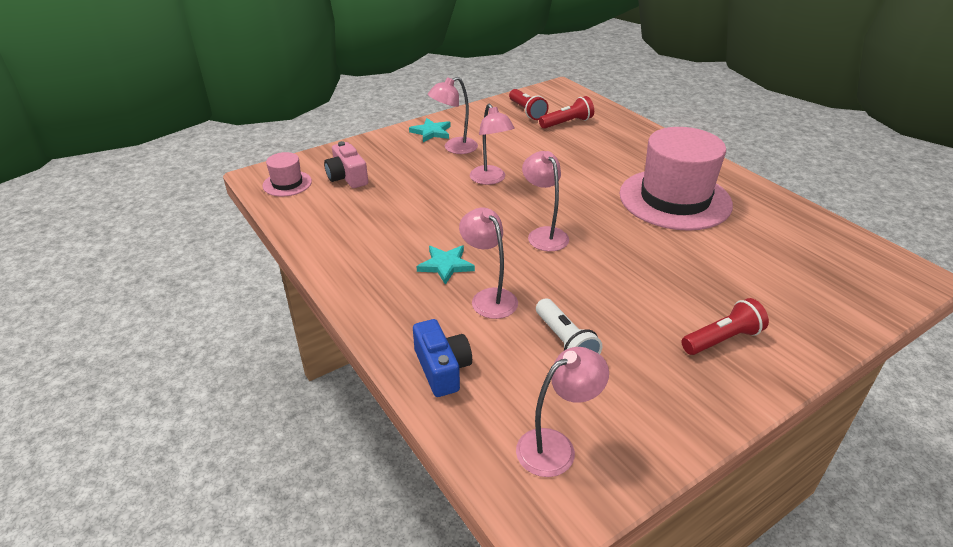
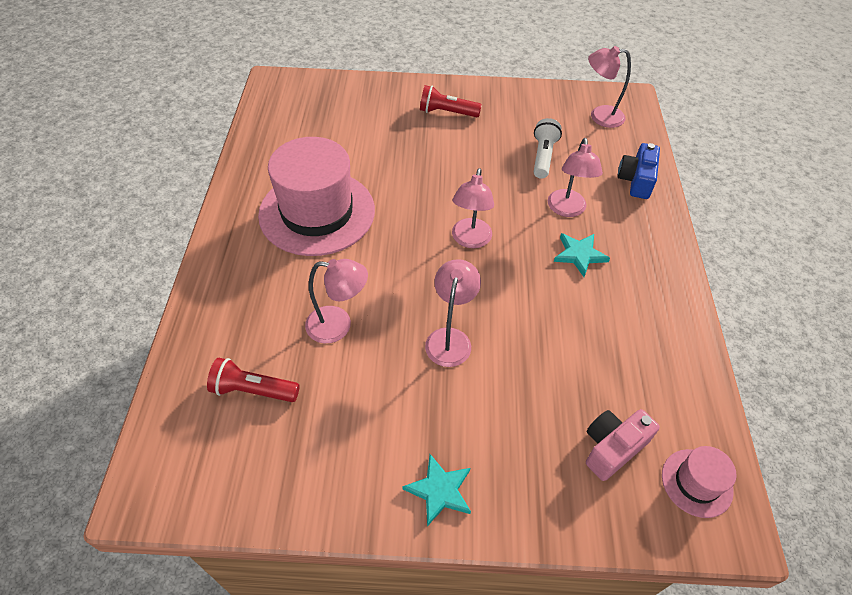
camera: 145 degrees left, 15 degrees up
pink camera [324,141,368,188] -> pink camera turned 135 degrees counterclockwise [586,409,660,481]
pink lamp [428,77,478,154] -> pink lamp moved to [305,259,368,343]
red flashlight [509,89,549,120] -> none

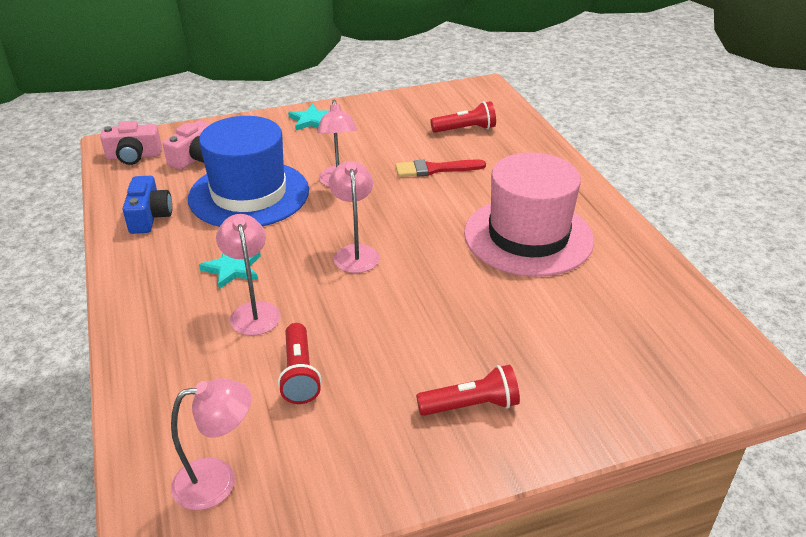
camera: 160 degrees right, 15 degrees down
pink lamp [305,259,368,343] -> red brush [395,159,486,177]
white flashlight [534,118,562,179] -> red flashlight [278,323,322,404]
blue camera [618,143,660,199] -> blue camera moved to [123,176,172,234]
pink hat [662,446,736,518] -> pink camera [100,121,162,165]
none -> blue hat [188,116,309,227]

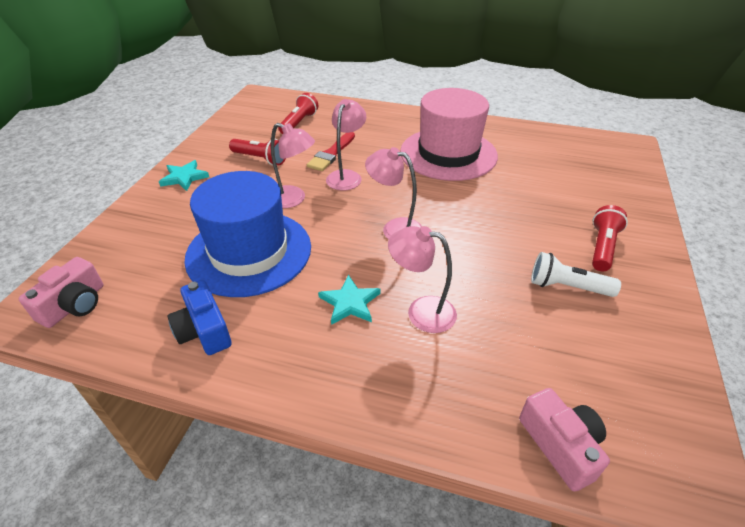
camera: 55 degrees left, 5 degrees up
blue camera [123,176,172,234] -> blue camera turned 150 degrees counterclockwise [168,280,232,355]
pink camera [163,120,210,170] -> pink camera moved to [519,388,610,492]
pink lamp [171,378,251,510] -> pink lamp moved to [326,99,366,191]
red flashlight [278,323,322,404] -> red flashlight moved to [229,139,286,165]
none -> white flashlight [531,252,621,297]

